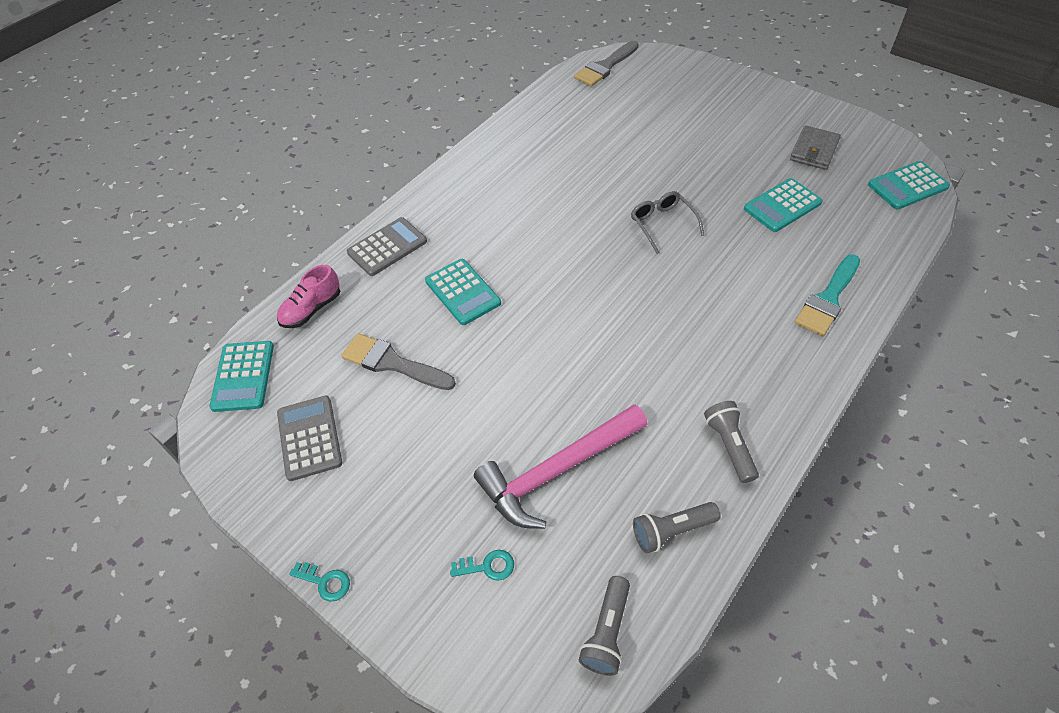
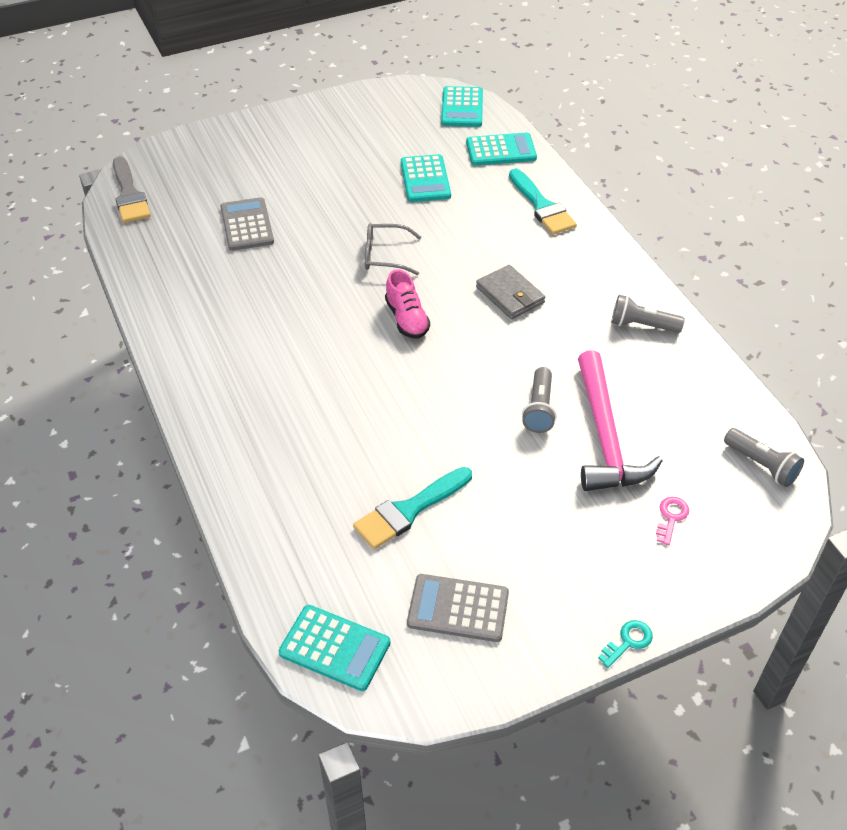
camera: 65 degrees left, 5 degrees down
pink shoe [277,265,340,328] -> pink shoe moved to [385,269,430,339]
grey brush [341,333,456,390] -> turquoise brush [353,467,472,549]
grey calculator [347,217,427,276] -> grey calculator moved to [221,197,274,251]
turquoise calculator [425,259,501,325] -> turquoise calculator moved to [466,133,537,166]
turquoise key [450,550,514,581] -> pink key [656,497,689,545]
grey flashlight [633,502,721,553] -> grey flashlight moved to [522,367,556,433]
grey wallet [790,125,841,170] -> grey wallet moved to [476,265,545,319]

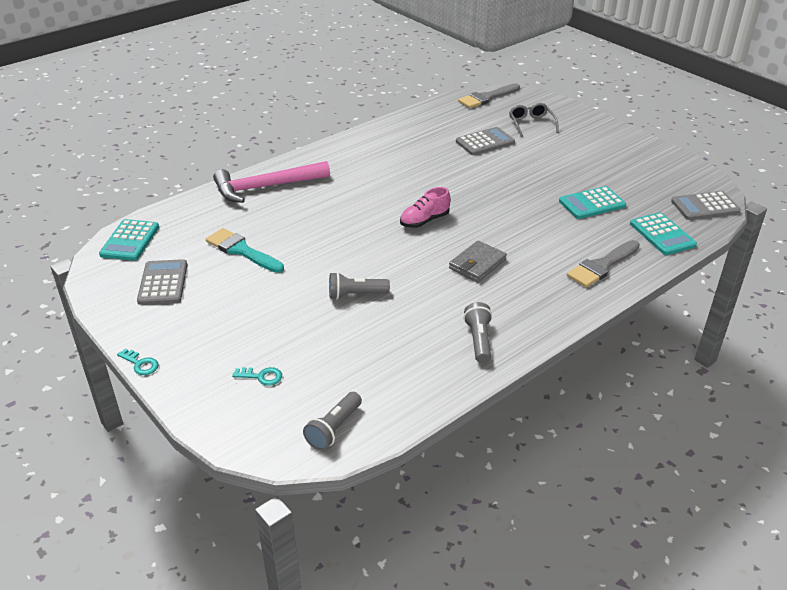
camera: 75 degrees right, 10 degrees down
grey glasses [365,223,421,275] -> grey glasses moved to [509,103,559,137]
turquoise calculator [441,86,483,127] -> grey calculator [671,191,741,220]
turquoise brush [509,169,577,235] -> grey brush [567,240,640,287]
pink hammer [578,350,662,491] -> pink hammer moved to [213,161,330,203]
pink key [656,497,689,545] -> turquoise key [232,367,282,386]

